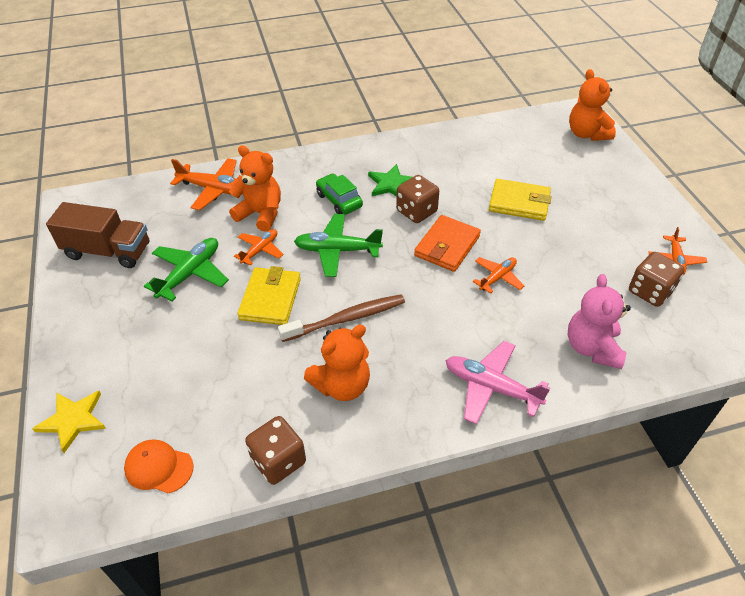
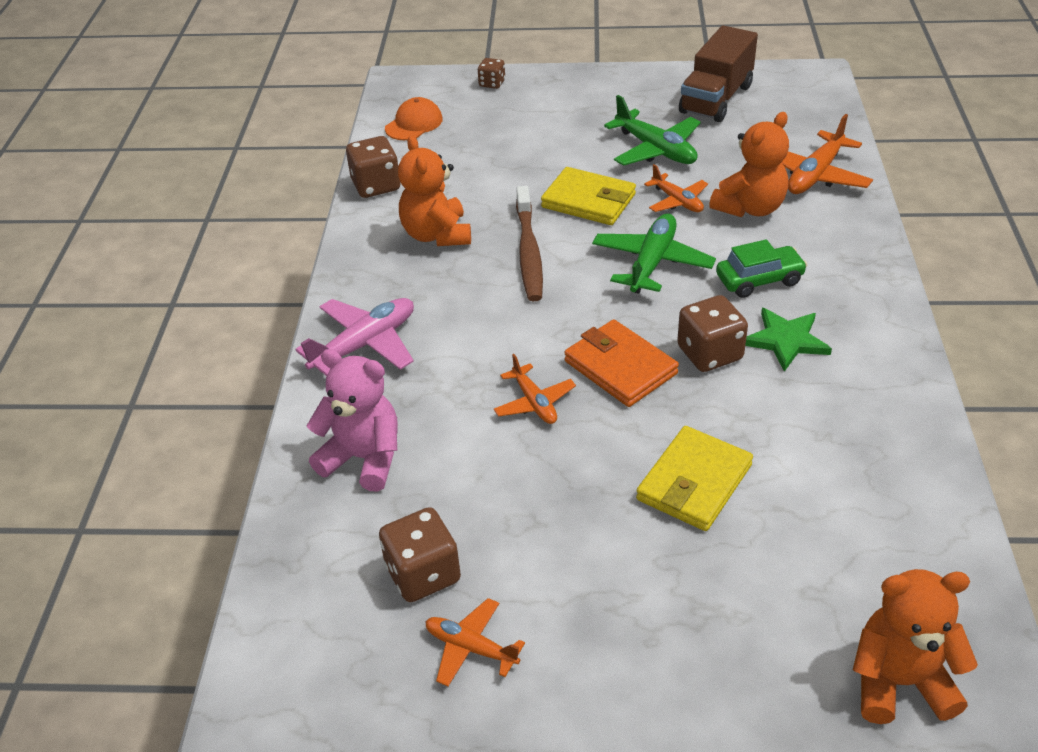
camera: 110 degrees right, 5 degrees down
yellow star [32,391,106,453] -> brown dice [478,58,505,89]

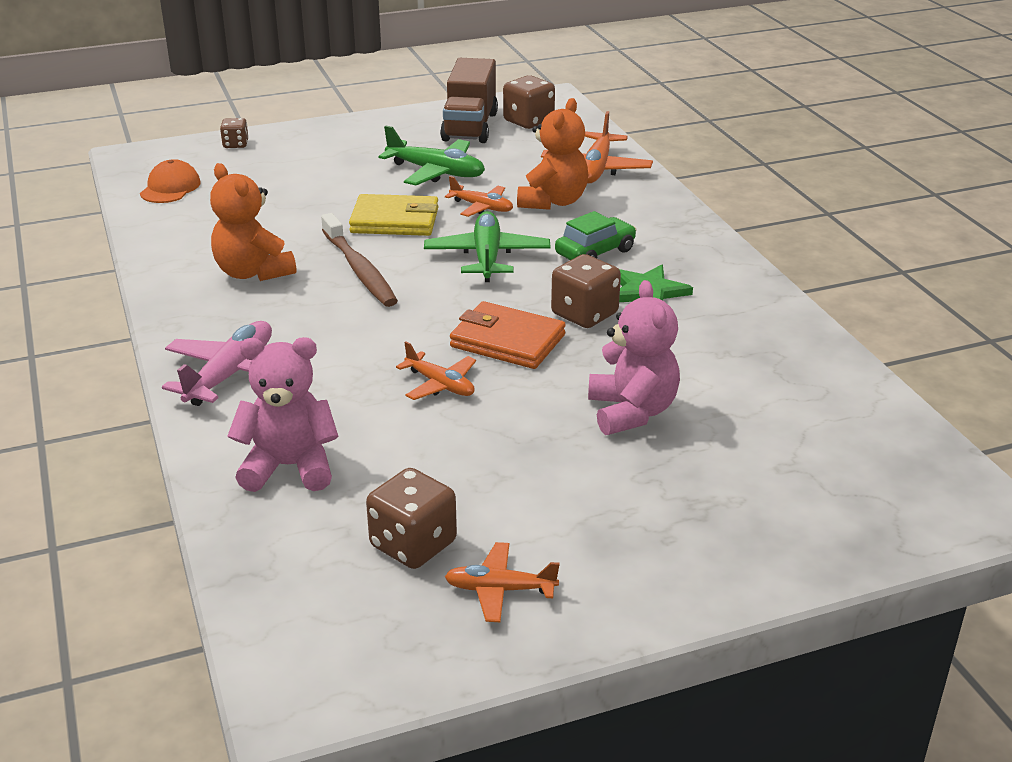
camera: 25 degrees left, 10 degrees down
brown dice [346,136,400,198] -> brown dice moved to [503,75,555,129]
yellow wallet [636,426,753,531] -> pink teddy bear [588,280,680,435]
orange teddy bear [853,569,978,724] -> none

